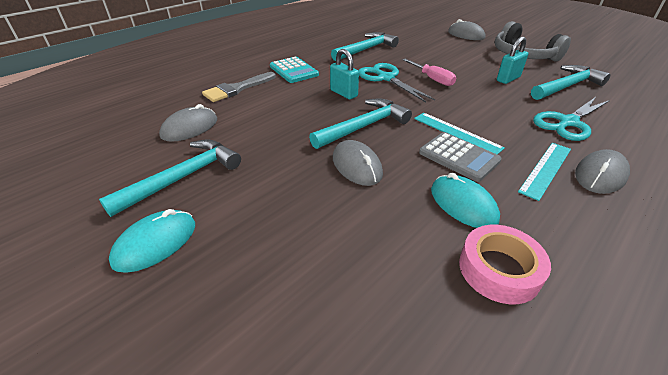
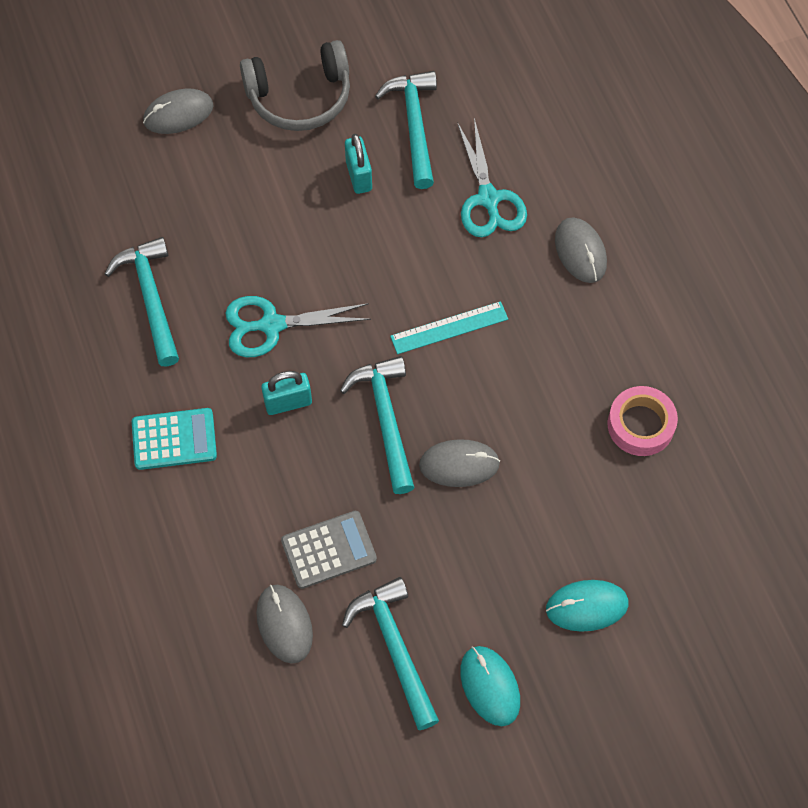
camera: 65 degrees left, 25 degrees up
grey brush [202,72,276,102] -> none
pink screwdriver [402,59,456,86] -> none
grey calculator [419,132,502,182] -> grey calculator moved to [281,511,377,589]
turquoise mouse [431,172,500,228] -> turquoise mouse moved to [546,580,629,632]
turquoise ruler [518,143,571,201] -> none

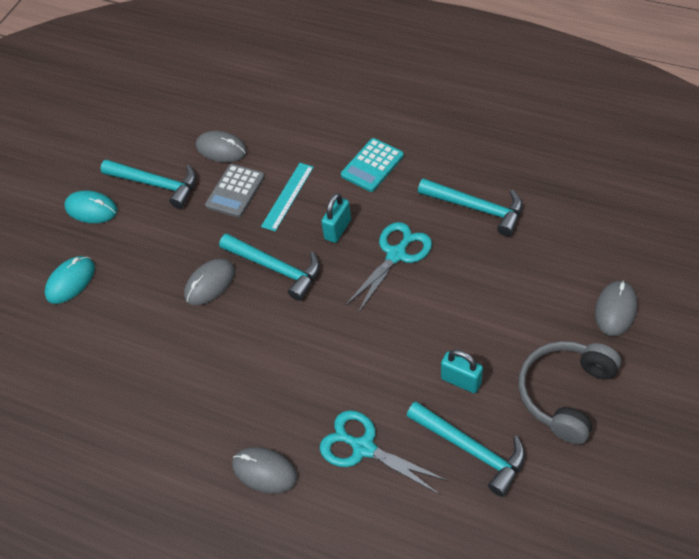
camera: 140 degrees right, 10 degrees down
turquoise ruler [390,301,508,354] -> turquoise ruler moved to [261,163,314,232]
pink tape [608,386,678,456] -> none

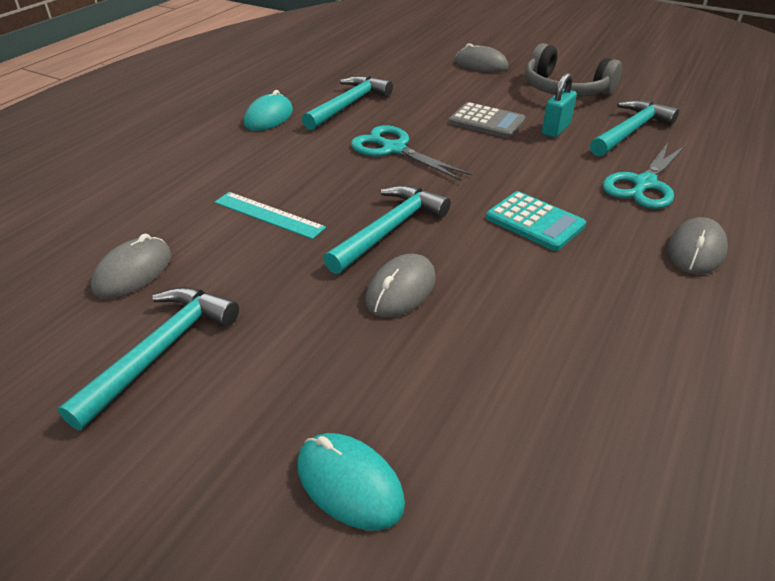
camera: 90 degrees left, 15 degrees down
turquoise mouse [64,191,117,223] -> turquoise mouse moved to [244,90,293,131]
grey mouse [184,259,235,305] -> grey mouse turned 75 degrees clockwise [365,254,436,317]
grey calculator [205,164,265,218] -> grey calculator moved to [449,102,526,138]
turquoise padlock [321,193,351,243] -> none
turquoise calculator [341,138,404,192] -> turquoise calculator moved to [486,191,586,251]

